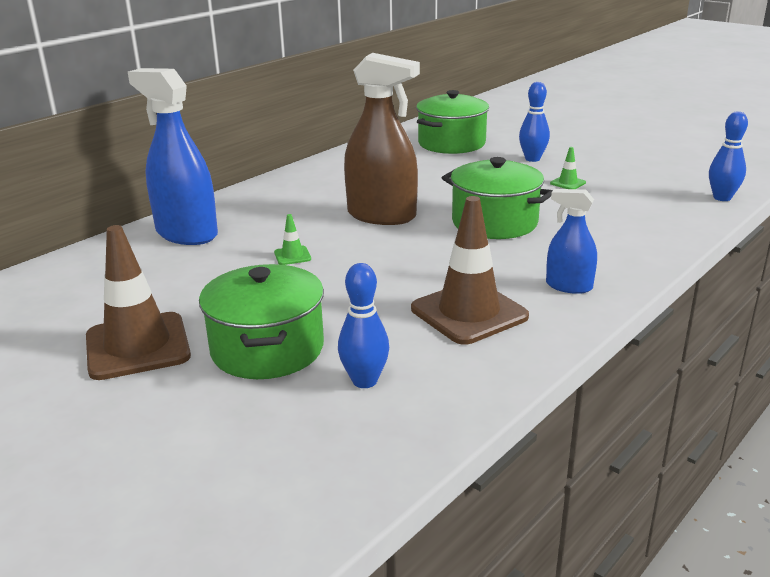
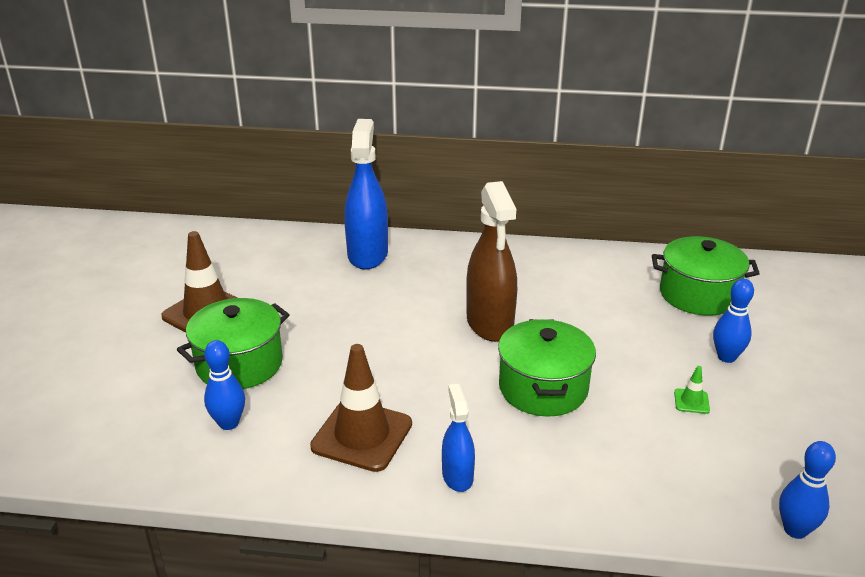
camera: 55 degrees right, 5 degrees up
green traffic cone [274,214,311,265] -> none

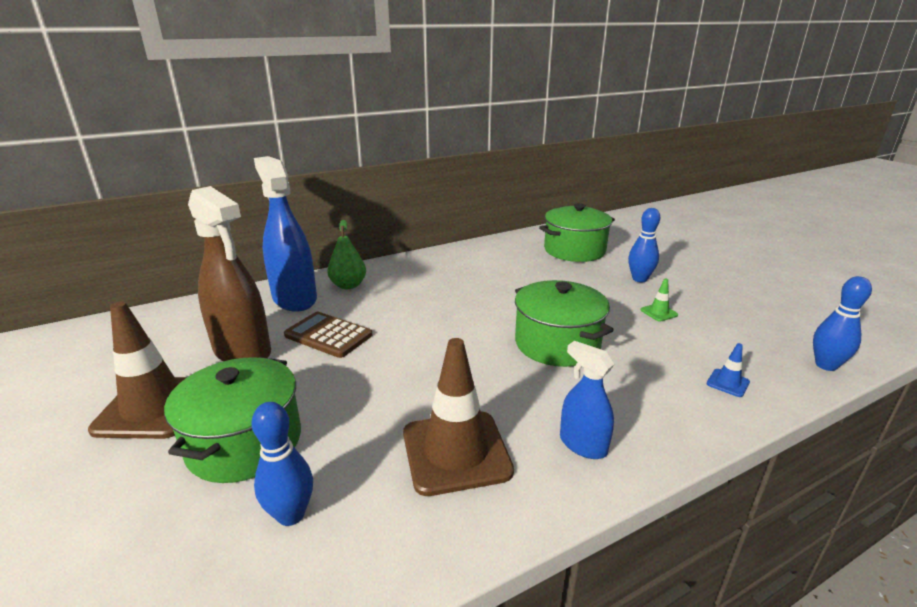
camera: 35 degrees left, 5 degrees down
brown spray bottle [466,181,517,342] -> brown spray bottle moved to [188,186,271,361]
none -> brown calculator [284,312,372,358]
none -> green pear [327,219,366,289]
none -> blue traffic cone [707,343,750,397]

